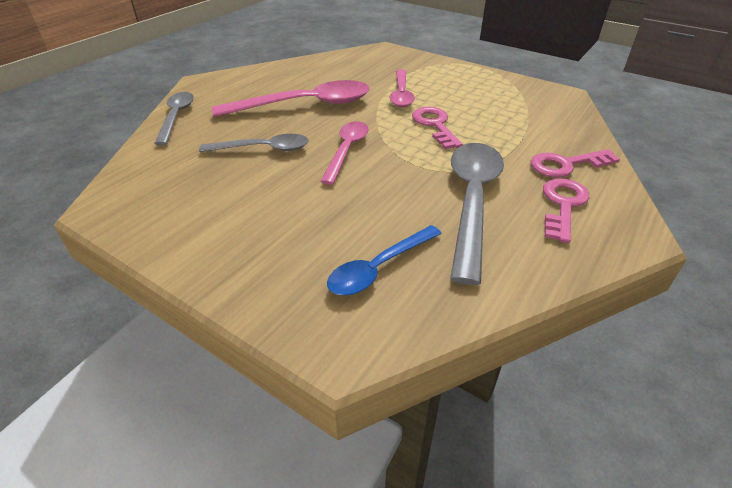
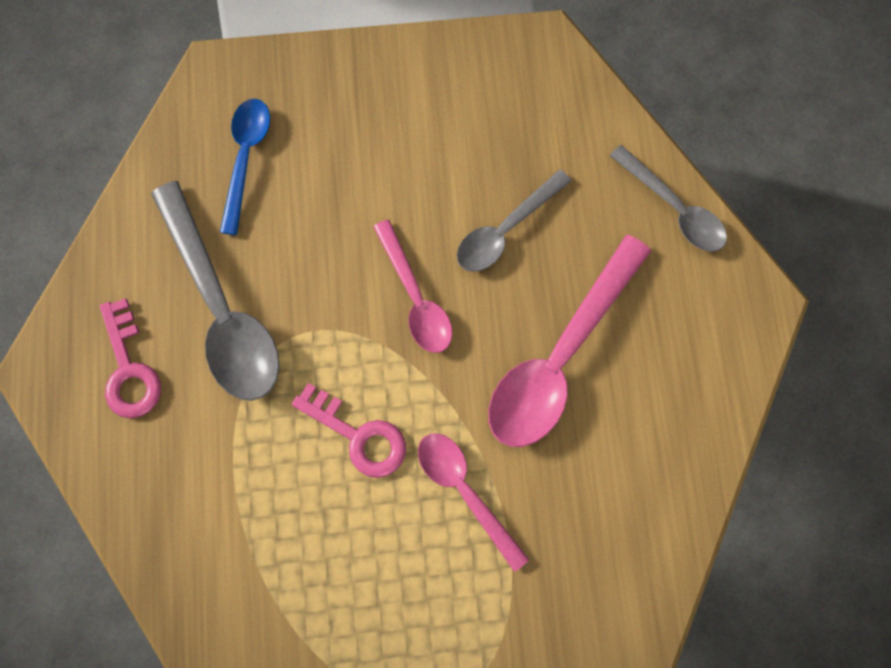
camera: 140 degrees right, 35 degrees up
pink key [531,149,620,177] -> none

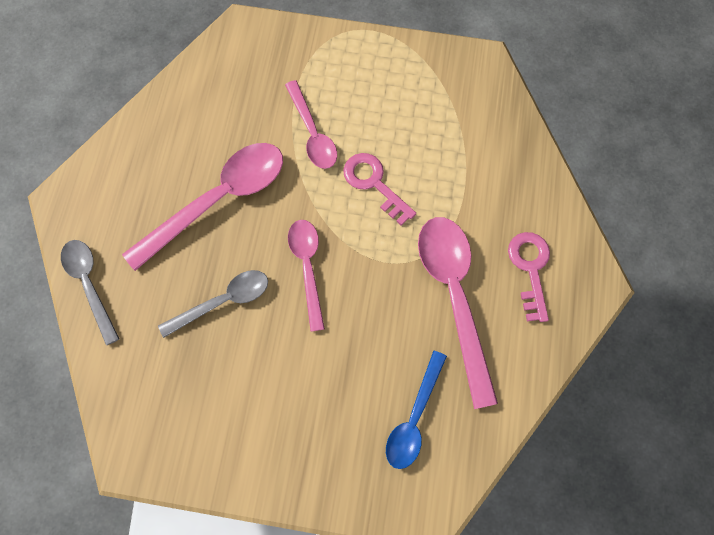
camera: 165 degrees left, 5 degrees down
grey spoon [151,181,279,401] -> pink spoon [418,217,498,409]

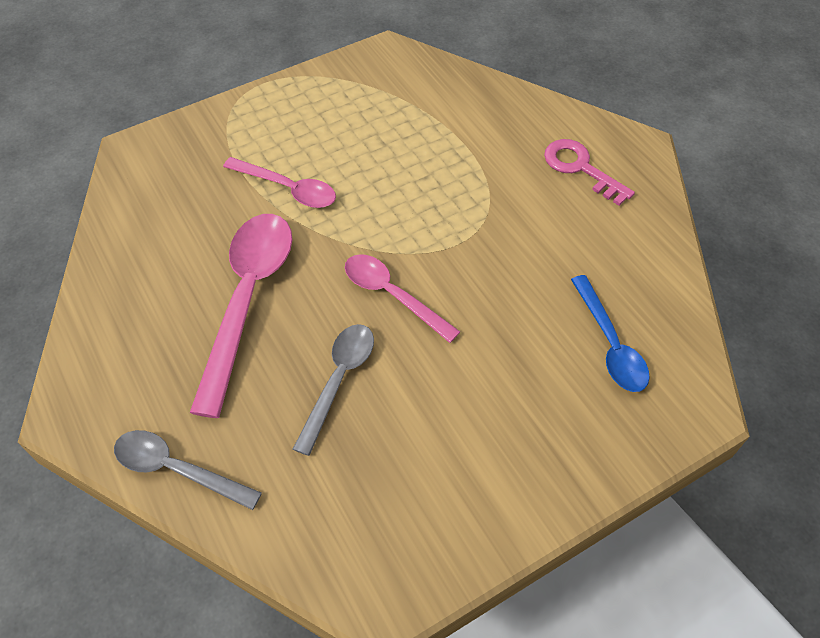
camera: 40 degrees left, 15 degrees down
pink key [343,153,416,225] -> none
pink spoon [418,217,498,409] -> none

